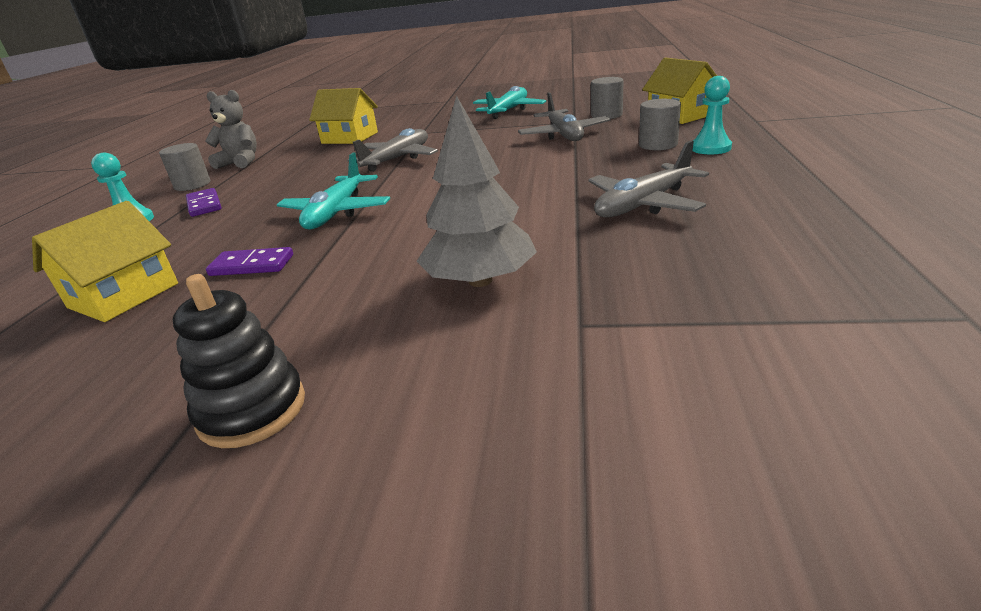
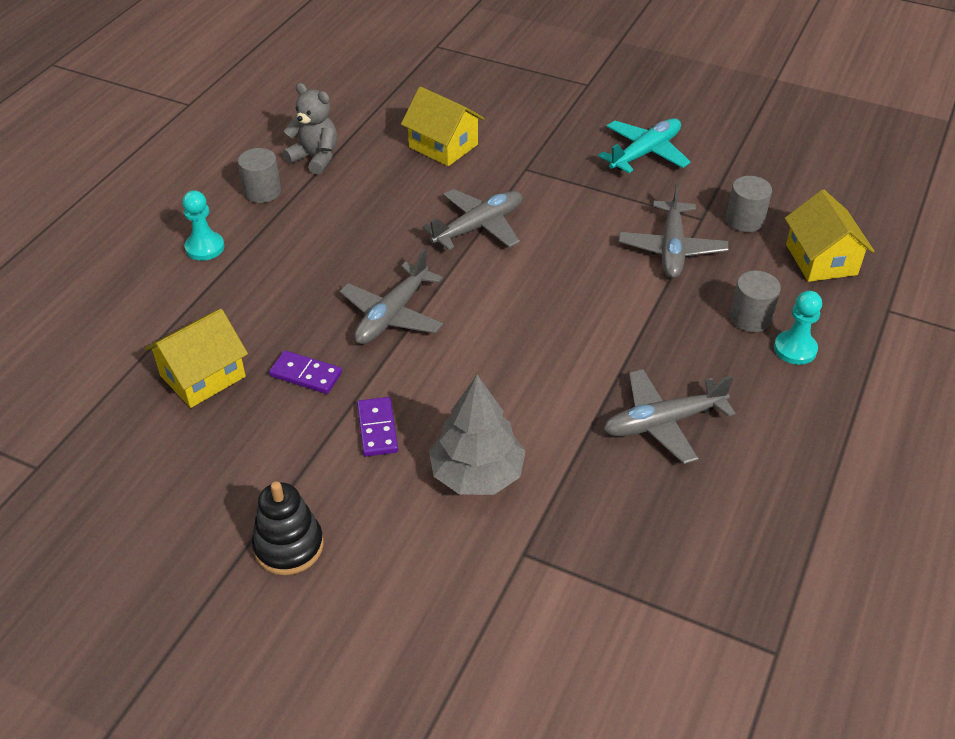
camera: 15 degrees right, 15 degrees up
purple domino [186,188,221,217] -> purple domino moved to [357,397,398,457]
turquoise plane [277,152,390,230] -> grey plane [339,249,443,344]

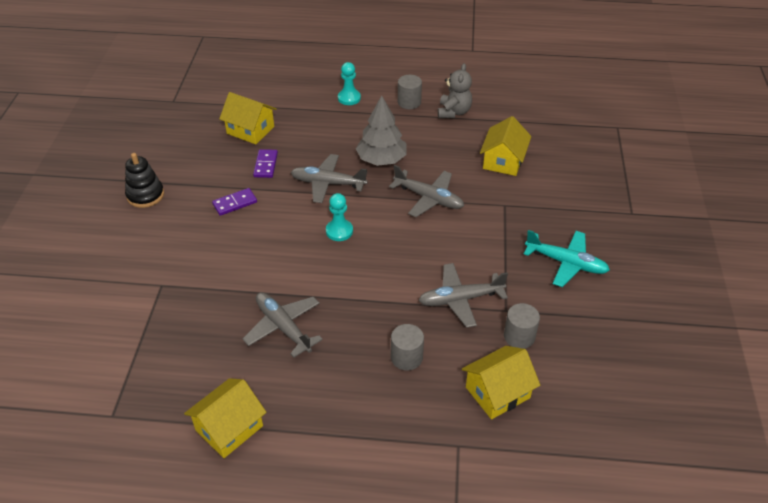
camera: 70 degrees right, 0 degrees up
grey tree [429,375,526,495] -> grey tree moved to [356,95,407,166]
turquoise pawn [774,291,822,365] -> turquoise pawn moved to [326,193,353,241]
none -> yellow house [184,378,266,458]

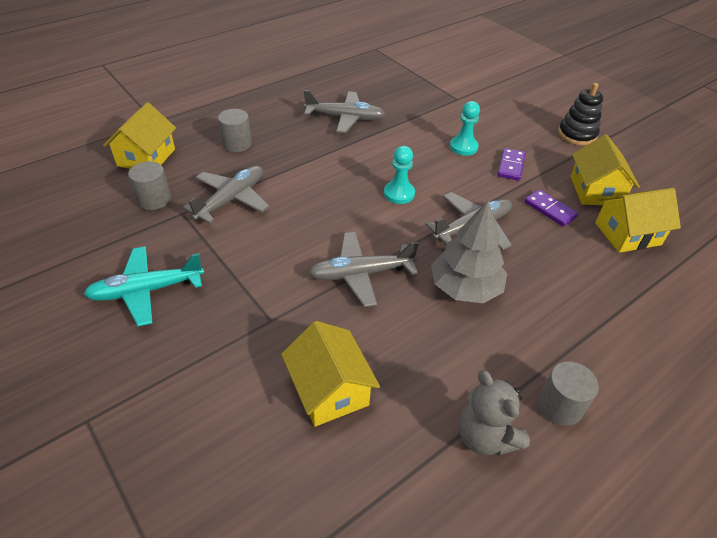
camera: 135 degrees right, 0 degrees up
yellow house [184,378,266,458] -> yellow house moved to [570,135,640,205]
turquoise pawn [338,62,361,105] -> turquoise pawn moved to [450,101,480,156]

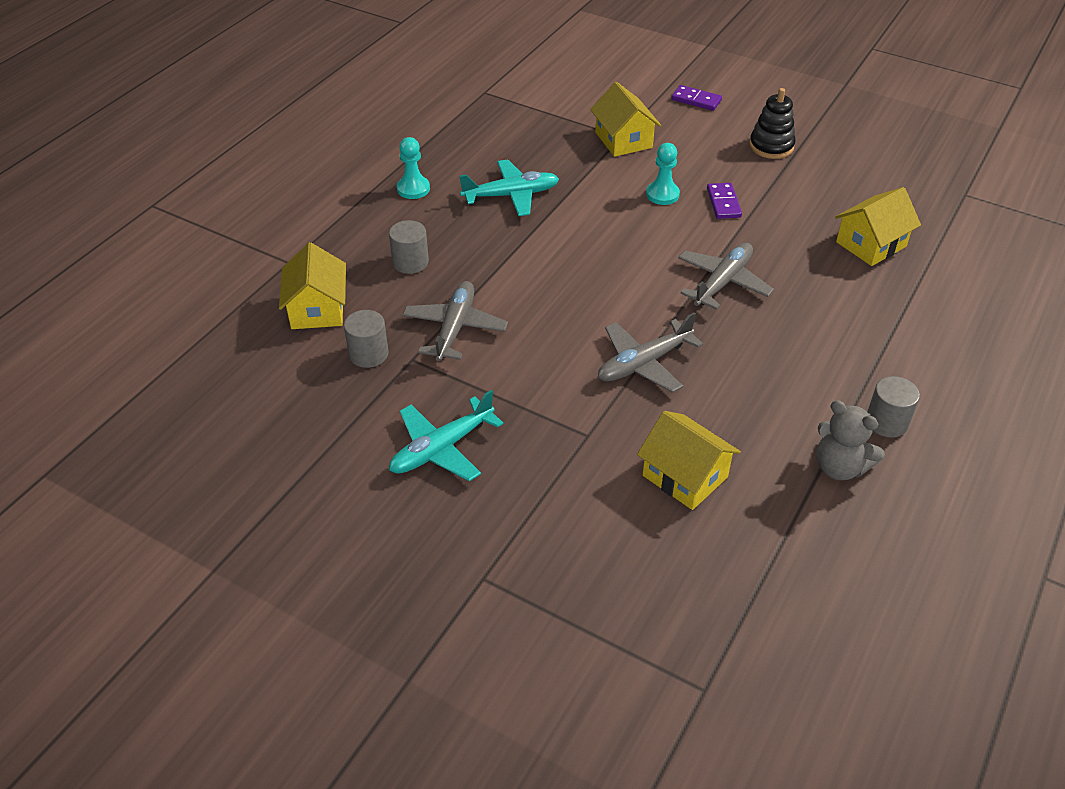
camera: 20 degrees left, 0 degrees up
grey plane [304,90,385,133] -> turquoise plane [459,159,559,216]
turquoise pawn [384,146,415,204] -> turquoise pawn moved to [397,137,430,199]
grey tree [431,201,507,303] -> none
purple domino [524,189,578,227] -> purple domino moved to [672,85,722,111]
yellow house [570,135,640,205] -> yellow house moved to [590,82,661,157]

